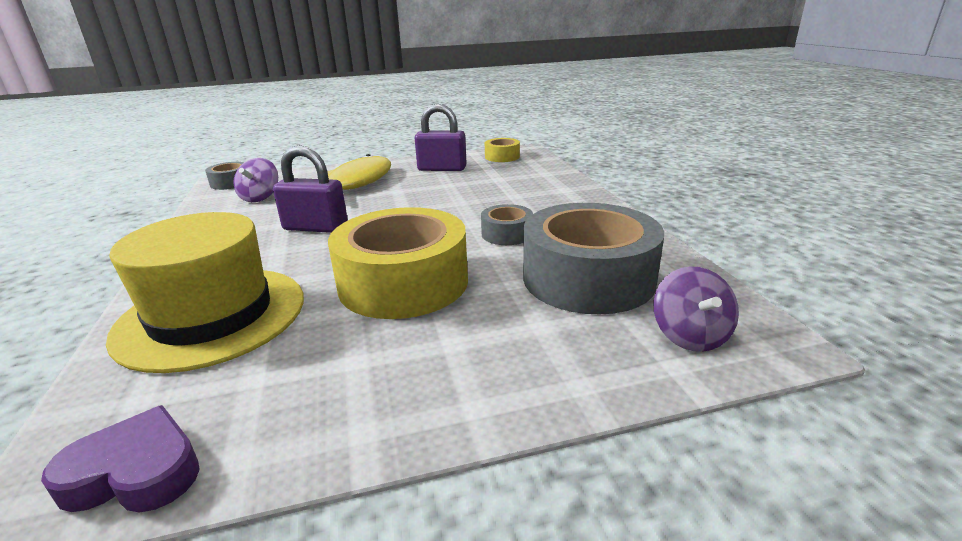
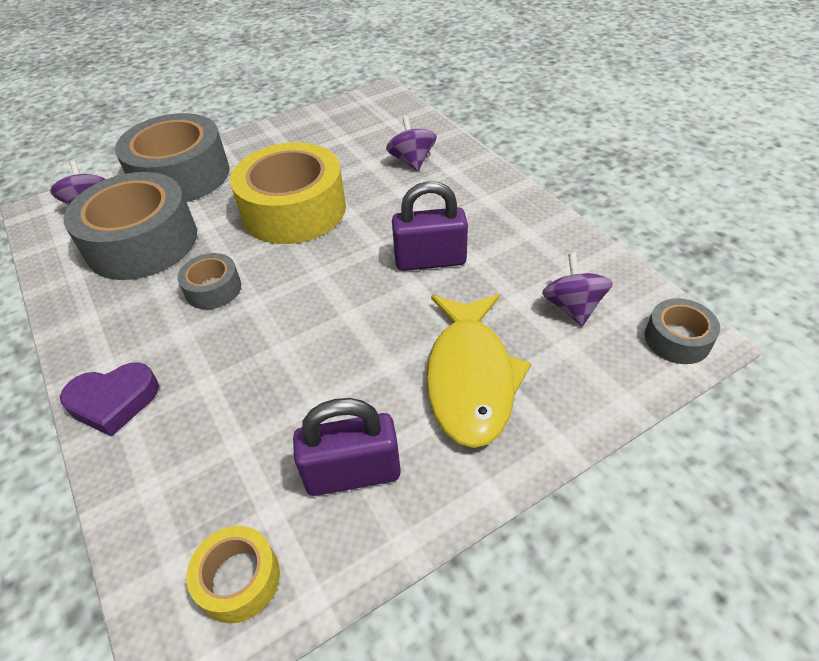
camera: 165 degrees right, 20 degrees up
purple heart [41,405,200,513] -> purple heart moved to [60,362,159,437]
yellow hat [106,212,304,373] -> purple spinning top [386,116,437,171]
none -> grey tape [115,113,230,202]

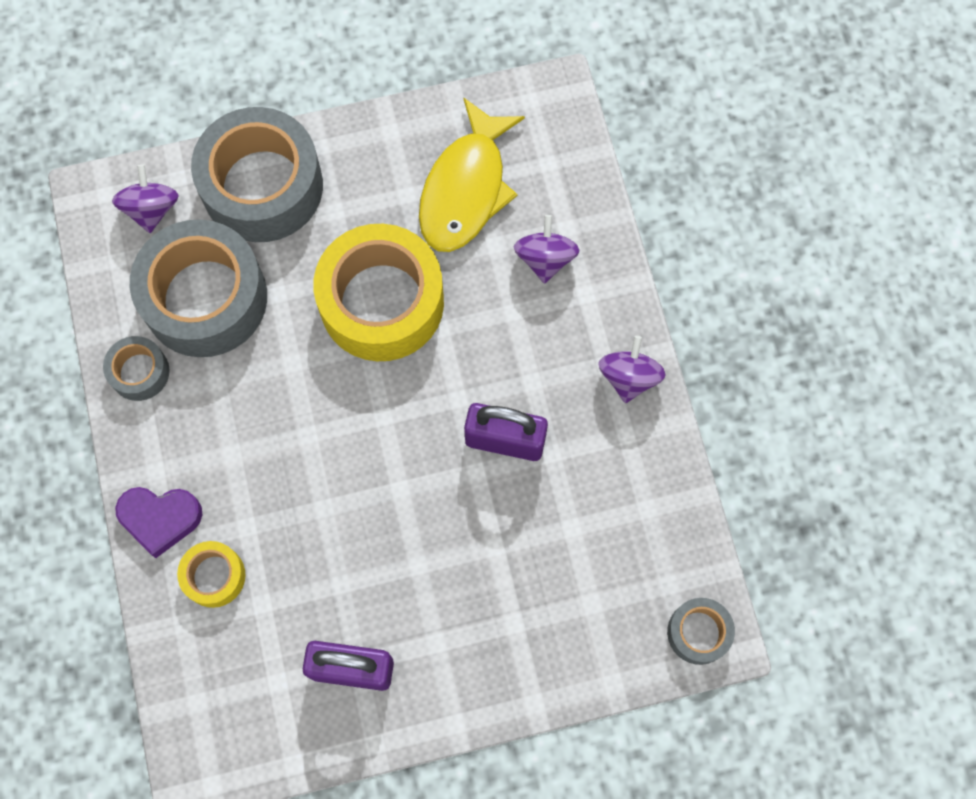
camera: 15 degrees right, 25 degrees up
grey tape [177,253,241,309] -> grey tape moved to [103,336,170,401]
yellow tape [186,526,280,623] -> yellow tape moved to [177,541,246,608]
yellow fish [426,294,531,448] -> yellow fish moved to [419,97,525,252]
purple spinning top [542,253,613,326] -> purple spinning top moved to [598,336,666,403]

